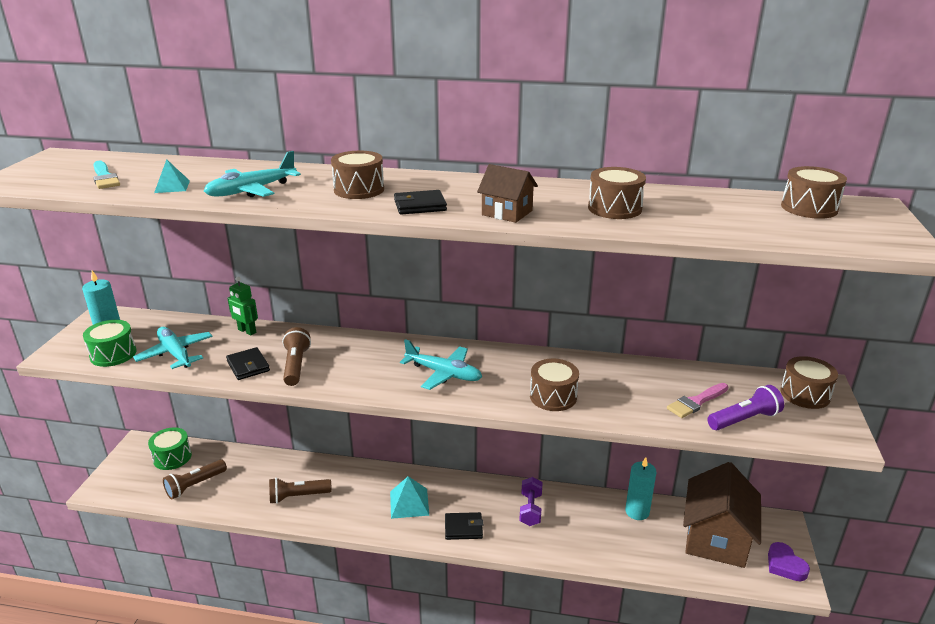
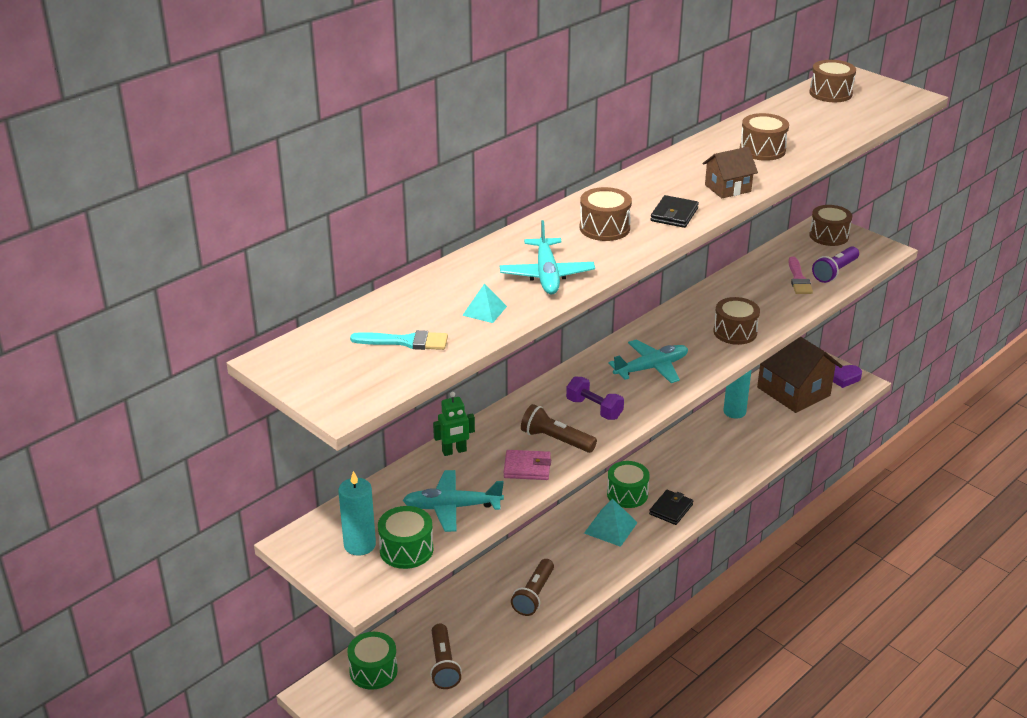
camera: 55 degrees left, 5 degrees up
black wallet [226,347,270,380] -> pink wallet [503,450,551,480]
purple dumbbell [519,477,542,526] -> purple dumbbell moved to [566,377,624,420]
purple flashlight [707,385,784,430] -> purple flashlight turned 150 degrees counterclockwise [812,246,859,283]
none -> green drum [607,461,650,508]

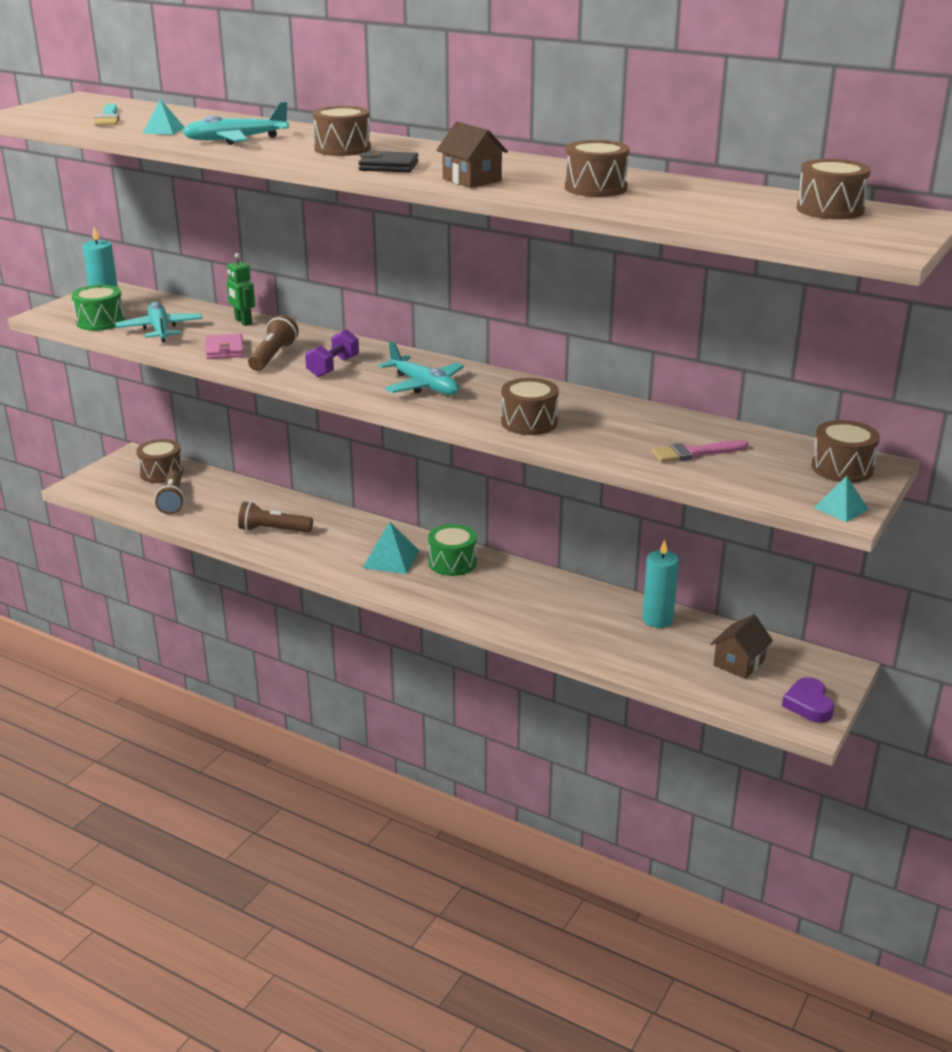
camera: 75 degrees right, 5 degrees down
green drum [348,632,398,690] -> brown drum [136,439,183,483]
brown flashlight [430,624,462,689] -> brown flashlight turned 75 degrees counterclockwise [155,470,185,514]
black wallet [649,490,693,525] -> none
brown house [757,337,843,413] -> brown house [710,614,773,679], size x0.50
purple flashlight [812,246,859,283] -> none
none -> turquoise pyramid [814,476,869,522]

